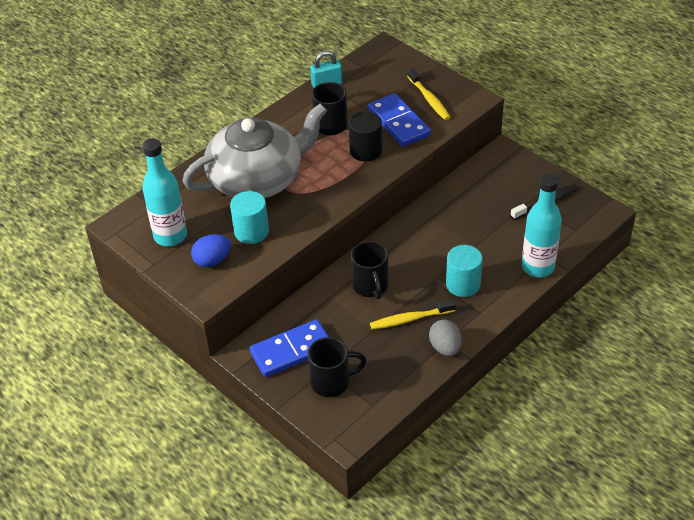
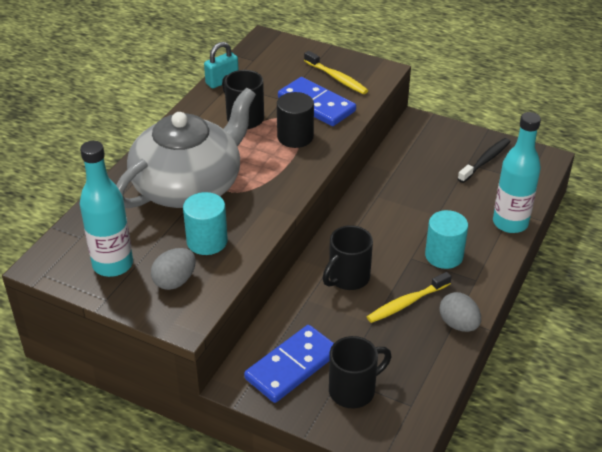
camera: 20 degrees left, 5 degrees down
blue egg [191,234,231,267] -> grey egg [151,248,196,290]
black mug [351,241,388,300] -> black mug turned 75 degrees clockwise [323,225,373,290]

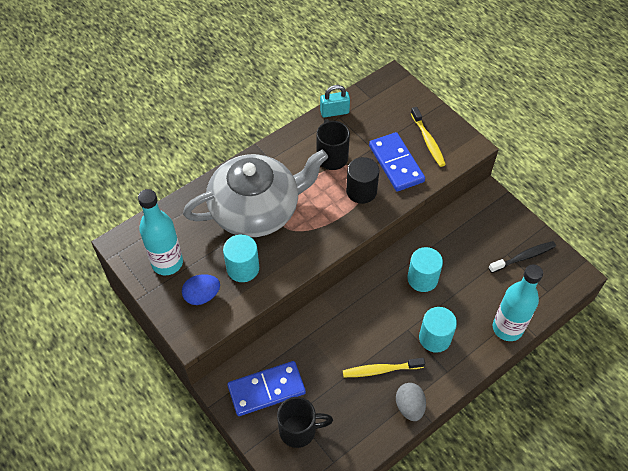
camera: 25 degrees right, 15 degrees up
grey egg [151,248,196,290] -> blue egg [182,274,220,305]
black mug [323,225,373,290] -> none
none -> turquoise cylinder [407,247,443,292]

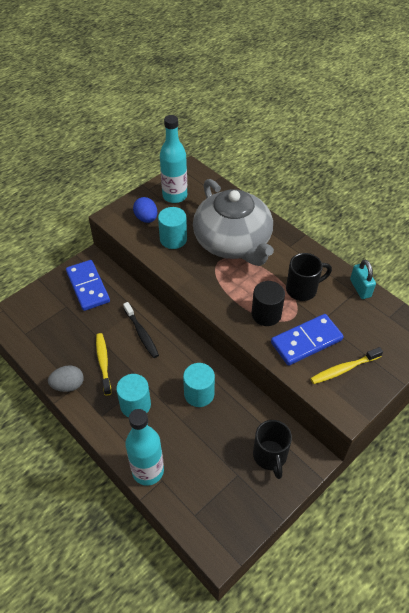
camera: 85 degrees right, 5 degrees down
black mug [277,397,333,448] -> black mug moved to [253,420,292,479]
black toothbrush [489,241,556,273] -> black toothbrush moved to [123,302,159,358]

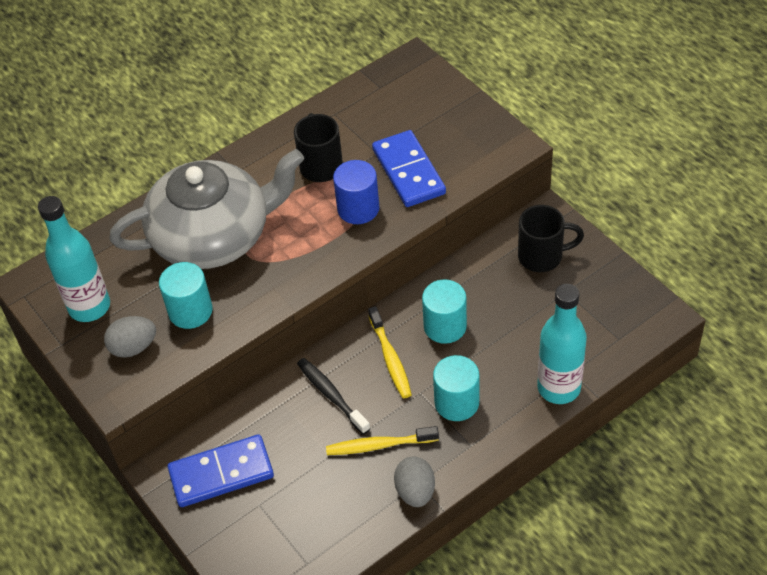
camera: 80 degrees left, 0 degrees up
black toothbrush [123,302,159,358] -> black toothbrush turned 105 degrees counterclockwise [297,358,371,435]
blue egg [133,197,157,223] -> grey egg [104,316,156,358]
black cylinder [252,281,285,326] -> blue cylinder [333,160,380,224]
yellow toothbrush [310,347,383,384] -> yellow toothbrush moved to [368,306,412,398]
turquoise padlock [350,260,376,299] -> none

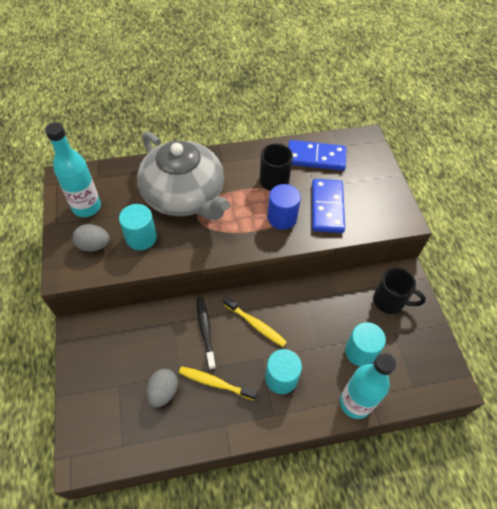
camera: 20 degrees right, 5 degrees up
grey teapot [109,149,304,269] -> grey teapot turned 45 degrees clockwise [137,132,230,220]
blue domino [168,434,274,507] -> blue domino moved to [288,140,346,171]
yellow toothbrush [368,306,412,398] -> yellow toothbrush turned 60 degrees counterclockwise [223,296,287,347]
grey egg [394,456,435,507] -> grey egg moved to [146,369,178,407]
turquoise cylinder [422,280,467,344] -> turquoise cylinder moved to [345,322,386,366]

